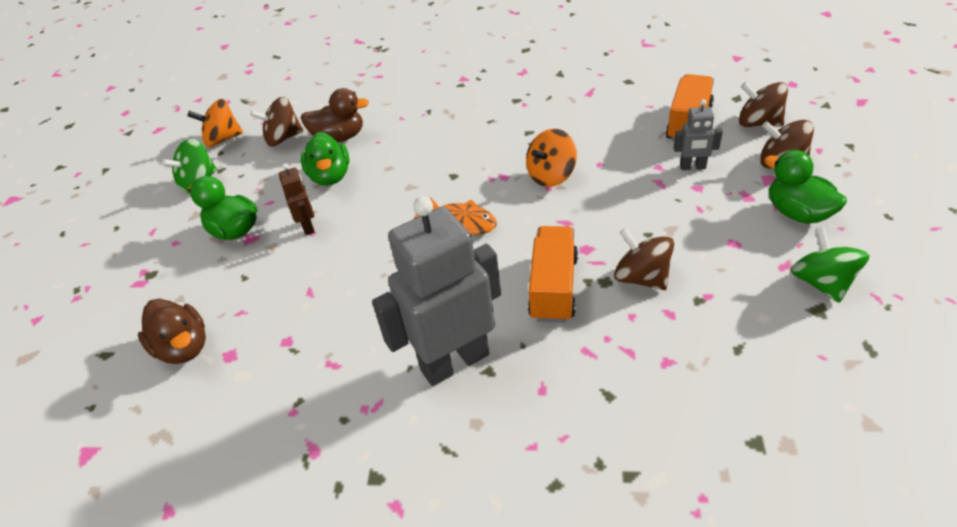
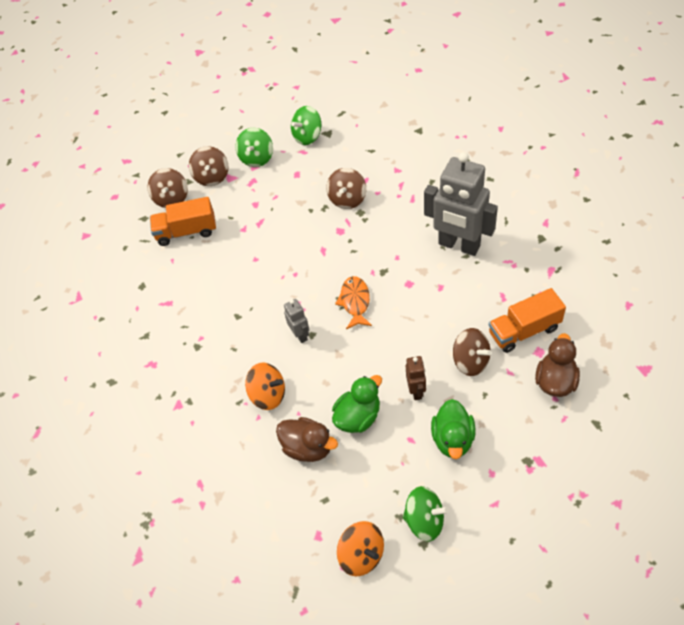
camera: 120 degrees left, 10 degrees up
brown spinning top [250,97,303,146] -> brown spinning top moved to [453,328,491,376]
brown robot [278,163,315,235] -> brown robot turned 135 degrees clockwise [406,356,426,400]
brown duck [301,88,369,142] -> brown duck turned 150 degrees clockwise [276,417,338,462]
orange spinning top [526,129,577,187] -> orange spinning top moved to [245,363,285,410]
orange truck [528,226,578,323] -> orange truck moved to [489,288,566,353]
grey robot [674,99,723,170] -> grey robot moved to [284,299,309,343]
green duck [764,150,847,224] -> green spinning top [235,128,273,167]

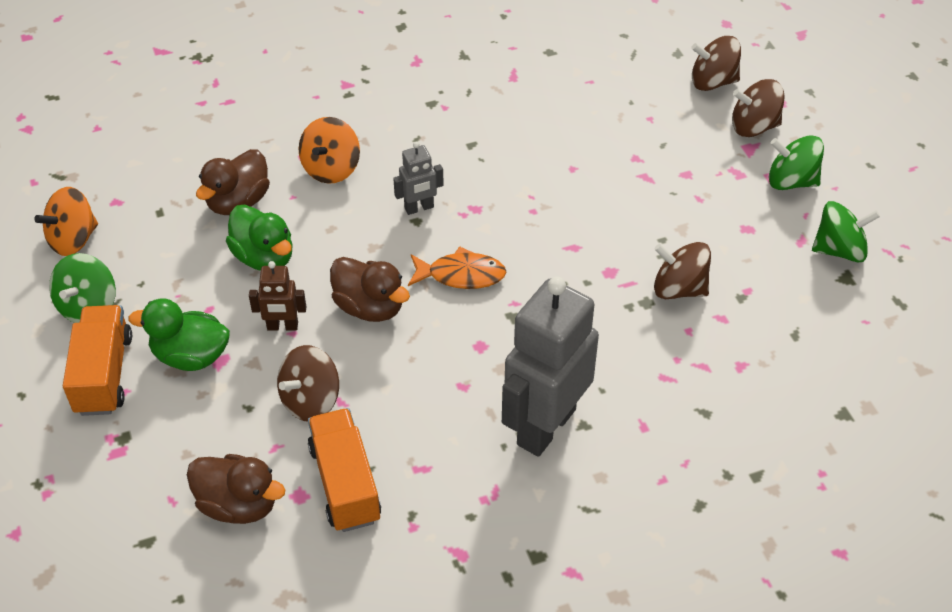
camera: 90 degrees right, 5 degrees down
orange truck [150,197,216,246] -> orange truck moved to [63,305,132,416]
green spinning top [291,106,321,145] -> green spinning top turned 120 degrees clockwise [812,201,880,262]
none -> brown duck [330,257,410,322]

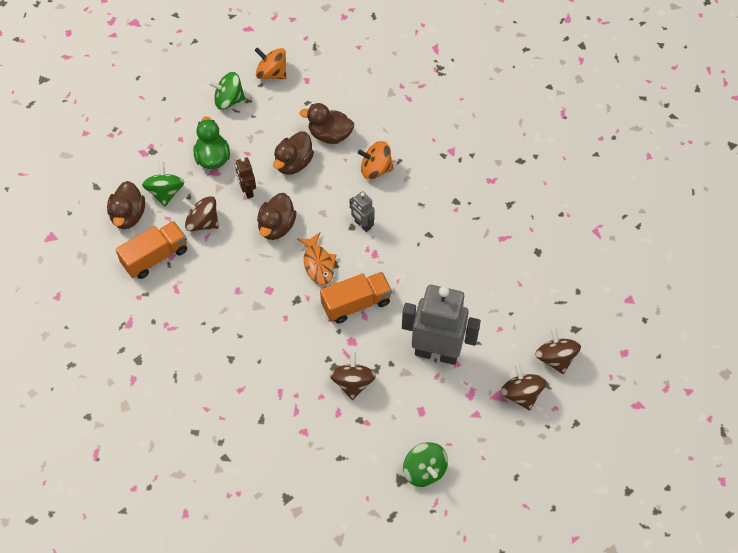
camera: 70 degrees right, 10 degrees up
orange truck [63,305,132,416] -> orange truck moved to [320,272,392,324]
green duck [226,205,292,271] -> brown duck [273,131,314,175]
grey robot [502,277,599,457] -> grey robot moved to [402,285,481,365]
green spinning top [769,136,824,190] -> green spinning top moved to [142,161,184,206]

